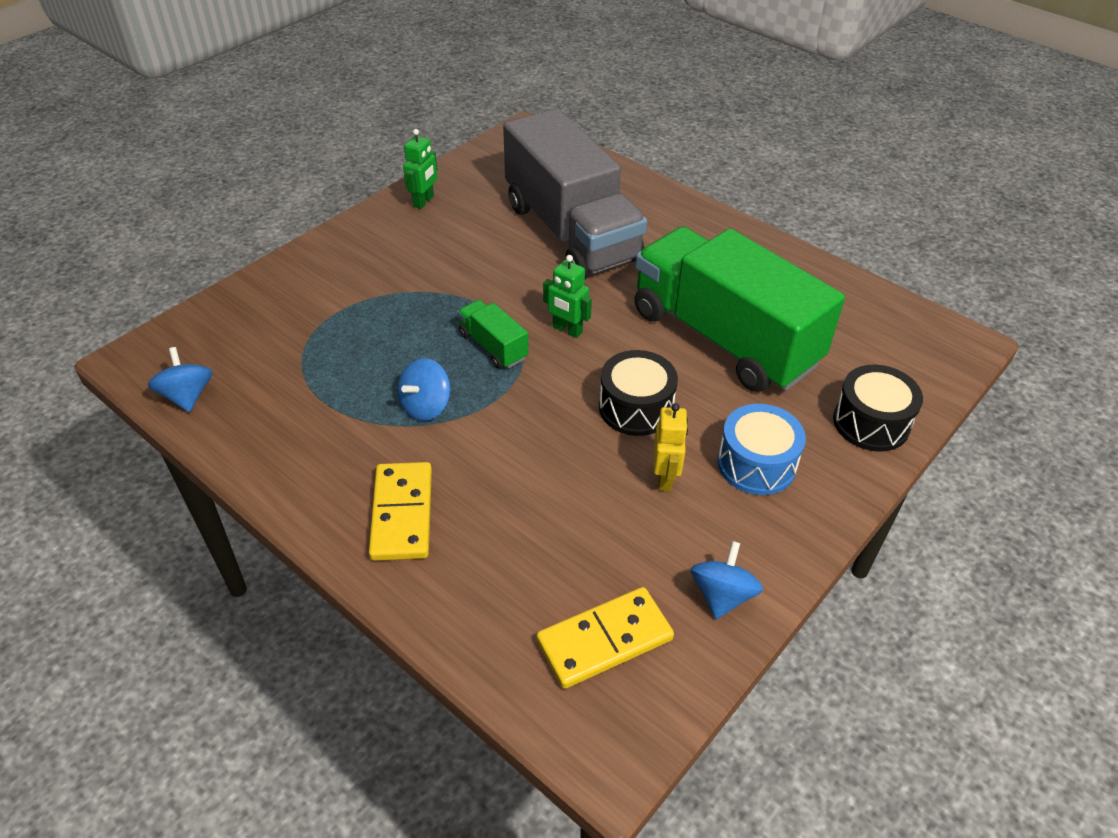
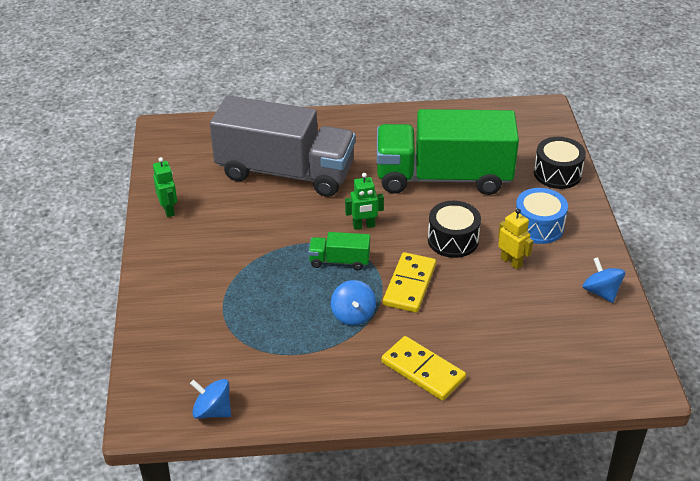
camera: 45 degrees left, 5 degrees down
yellow domino [536,587,674,689] -> yellow domino moved to [383,252,436,313]

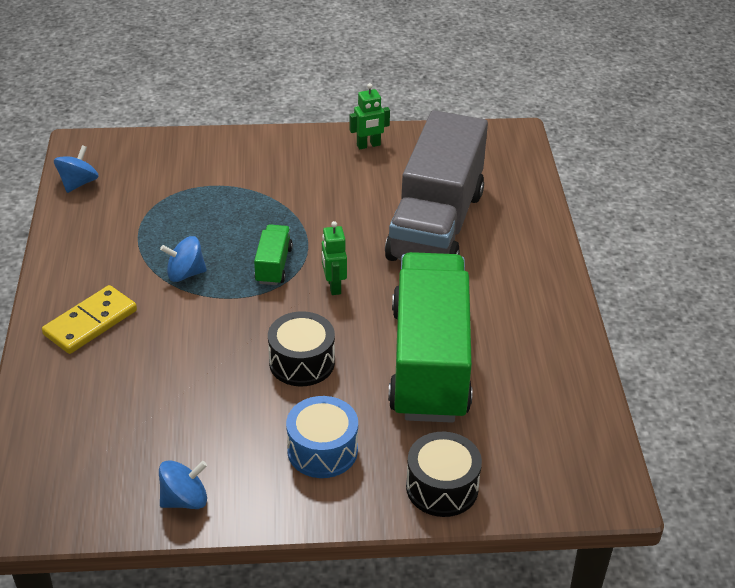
camera: 90 degrees right, 0 degrees up
yellow domino [383,252,436,313] -> none
yellow robot [498,208,533,269] -> none

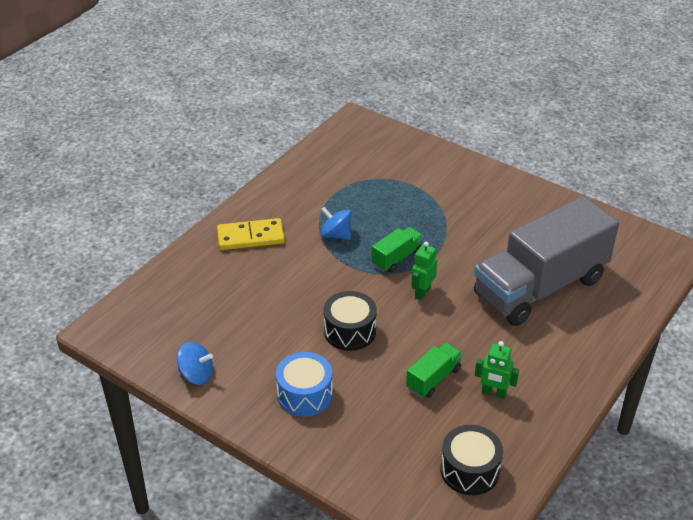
camera: 40 degrees right, 0 degrees up
blue spinning top [54,145,99,193] -> none
green robot [349,83,390,149] -> green robot moved to [475,341,519,399]
green truck [388,252,472,423] -> green truck [406,343,462,398], size x0.41
black drum [406,432,482,517] -> black drum moved to [440,425,503,495]

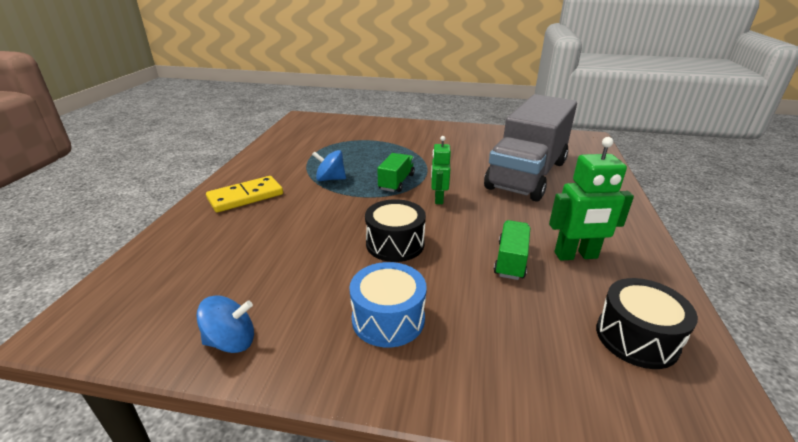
camera: 25 degrees left, 10 degrees down
green robot [475,341,519,399] -> green robot [549,137,634,261], size x1.54

